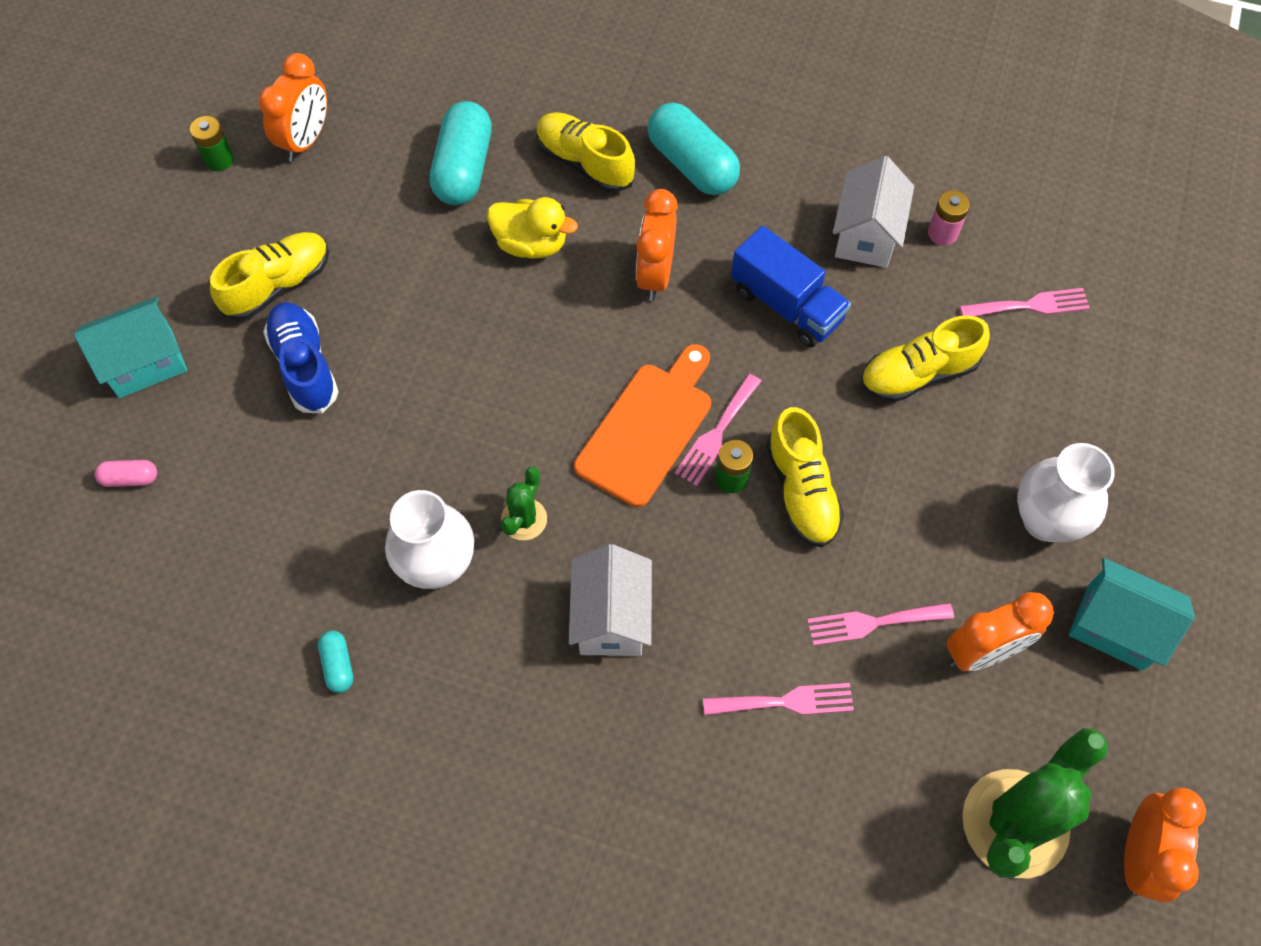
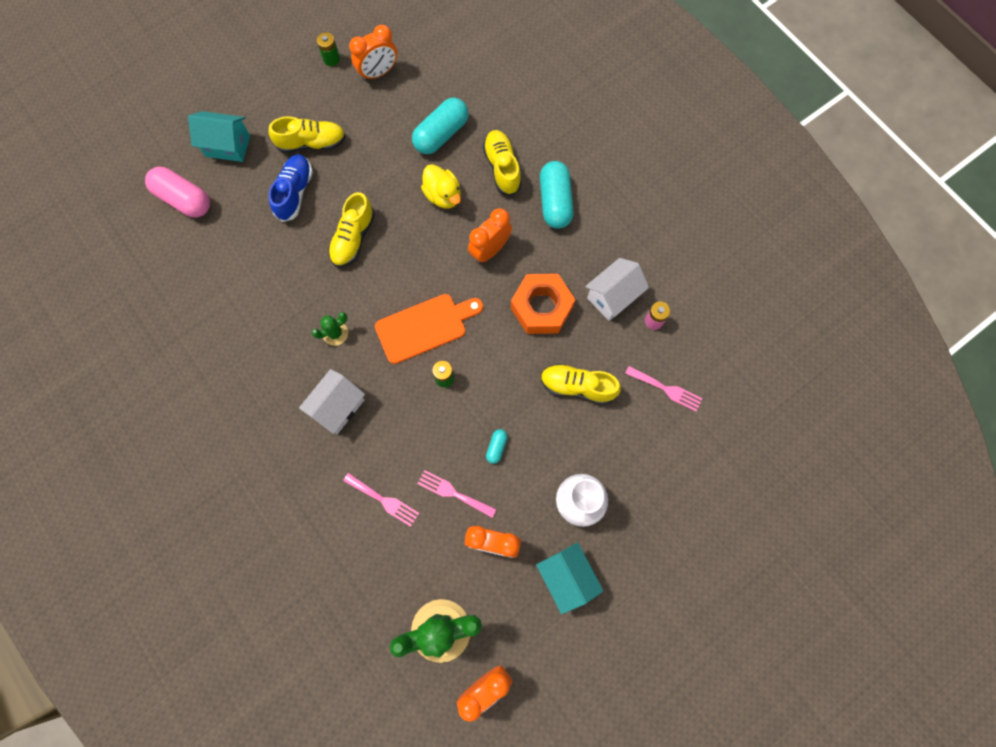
camera: 35 degrees right, 10 degrees up
pink capsule [95,460,157,487] -> pink capsule [145,167,210,217], size x2.16
turquoise capsule [318,630,353,693] -> turquoise capsule moved to [486,429,508,464]
white vase [385,490,474,589] -> none
pink fork [675,374,761,486] -> none
blue truck [731,226,851,348] -> orange nut [511,274,575,334]
yellow shoe [766,407,844,547] -> yellow shoe moved to [328,192,375,267]

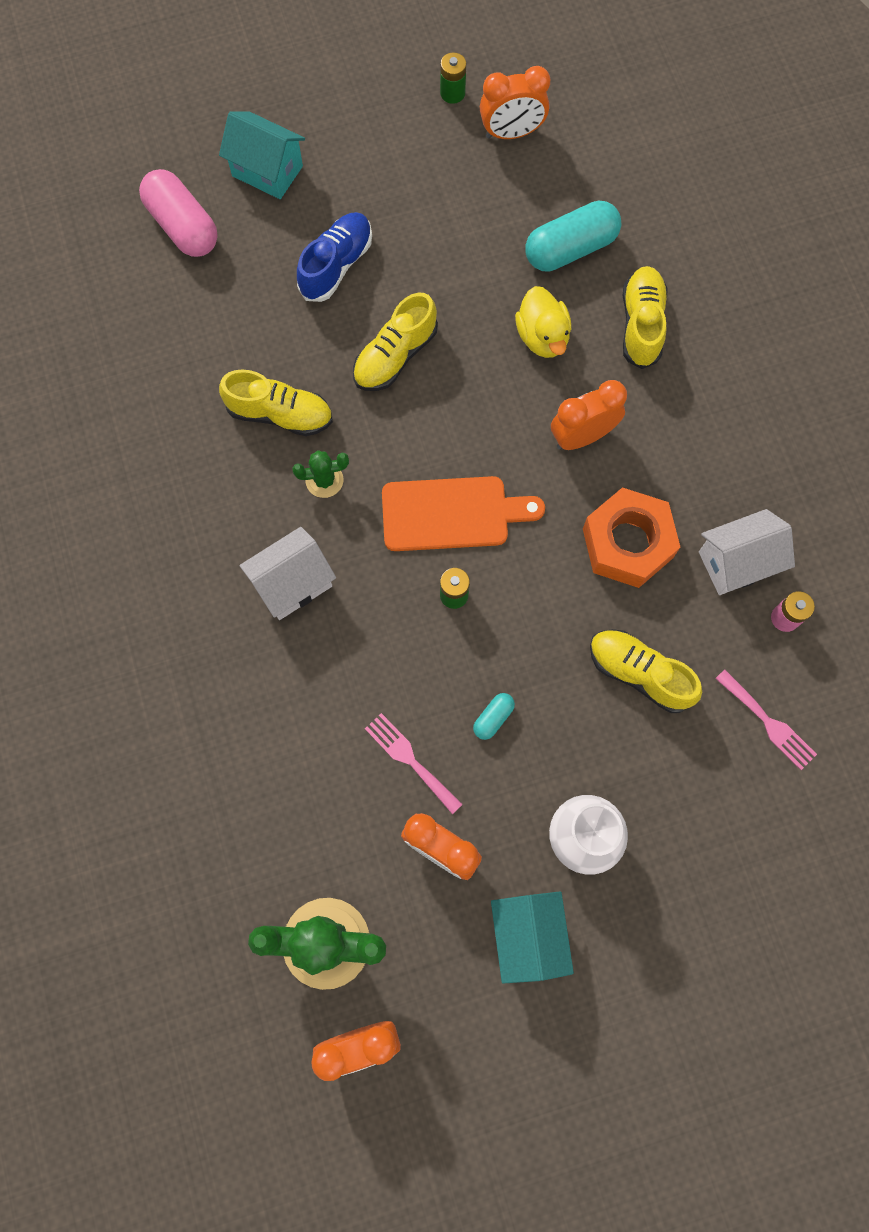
camera: 20 degrees right, 0 degrees up
yellow shoe [269,116,346,153] -> yellow shoe moved to [219,370,333,436]
pink fork [343,473,419,527] -> none
turquoise capsule [540,161,574,228] -> none

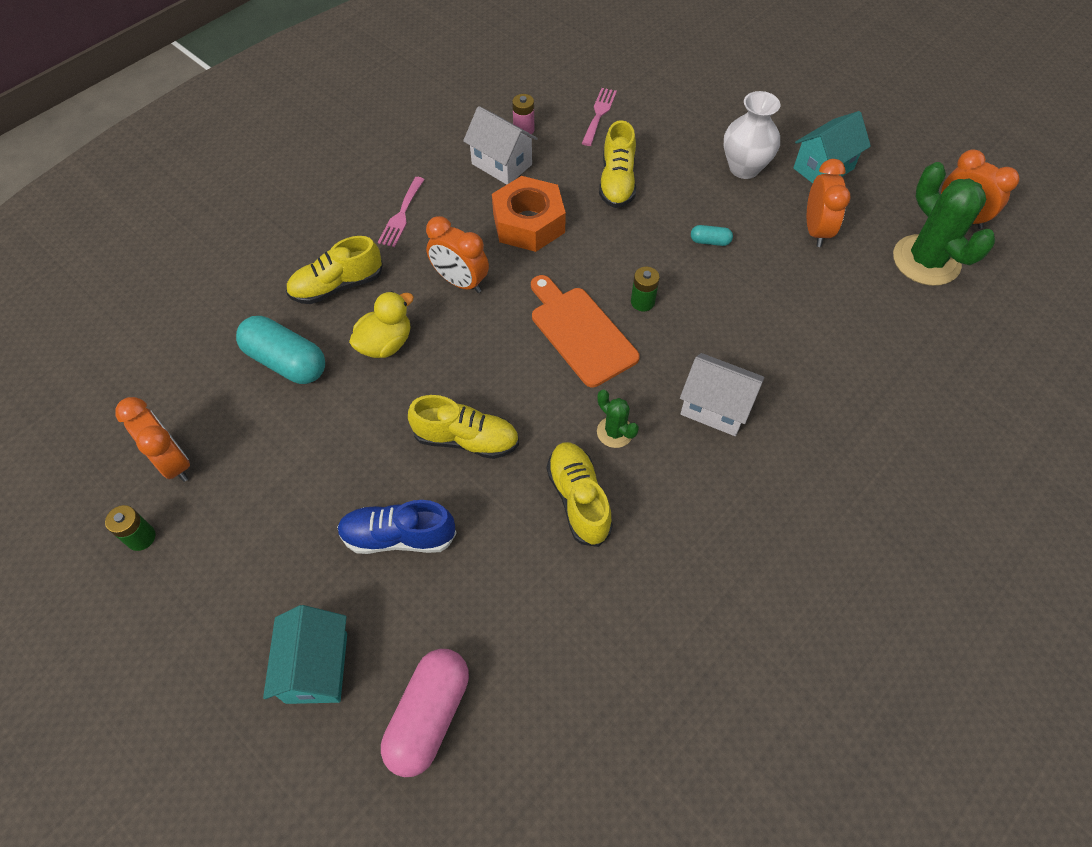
camera: 120 degrees left, 15 degrees down
pink fork [365,713,463,814] -> pink fork moved to [378,177,425,247]

